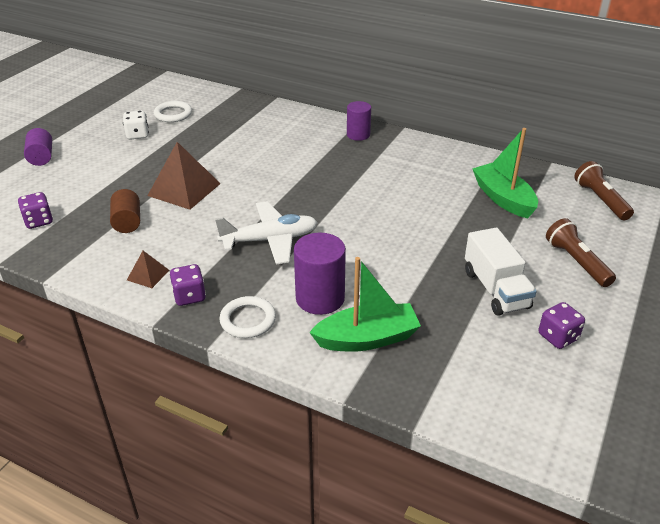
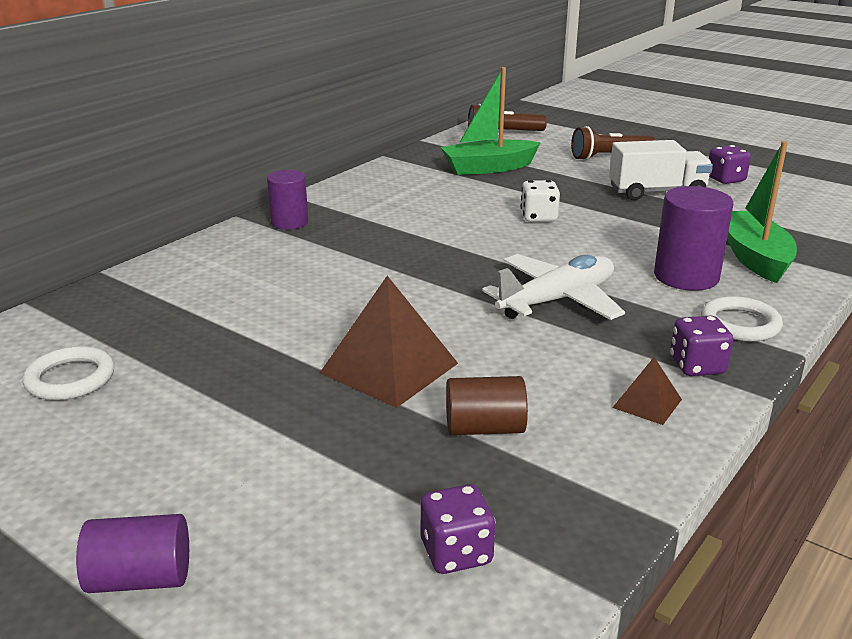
camera: 80 degrees left, 10 degrees down
white dice [123,111,149,140] -> white dice moved to [521,180,560,222]
white plane [215,201,318,265] -> white plane turned 60 degrees clockwise [482,254,625,320]

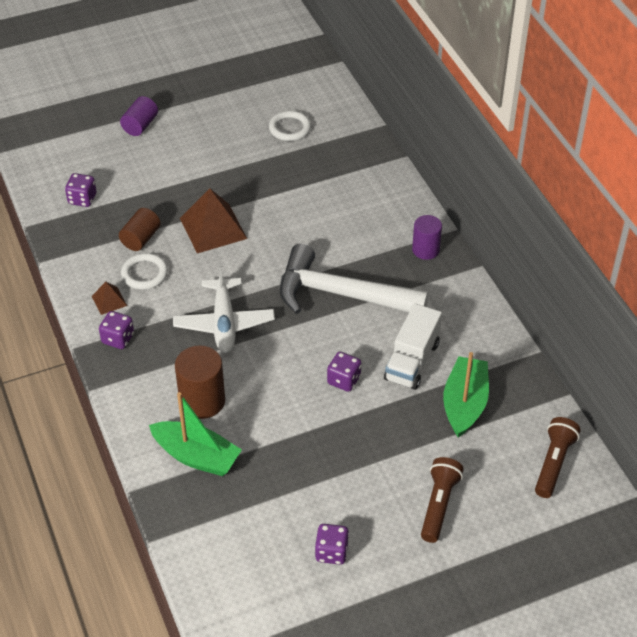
camera: 120 degrees right, 20 degrees up
white dice [521,180,560,222] -> purple dice [327,352,361,392]
white truck [609,140,713,200] -> white truck moved to [384,303,442,390]
purple cylinder [654,186,733,291] -> brown cylinder [175,345,225,419]
white ring [701,296,783,342] -> white ring moved to [121,253,168,290]
none -> white hammer [280,244,429,314]

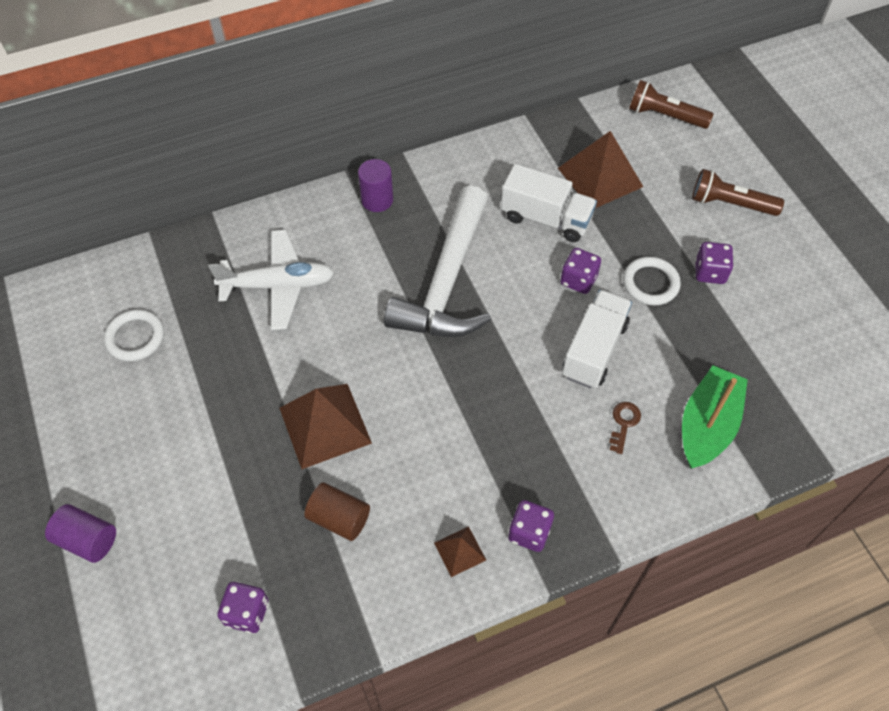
camera: 90 degrees left, 10 degrees up
white ring [121,253,168,290] -> white ring moved to [623,257,681,305]
white plane [173,262,275,353] -> white plane moved to [208,230,334,330]
brown cylinder [175,345,225,419] -> brown key [609,402,641,454]
purple dice [315,524,349,565] -> purple dice moved to [695,242,734,284]
green boat [443,352,489,437] -> brown pyramid [558,131,643,208]
none -> white truck [562,290,632,389]

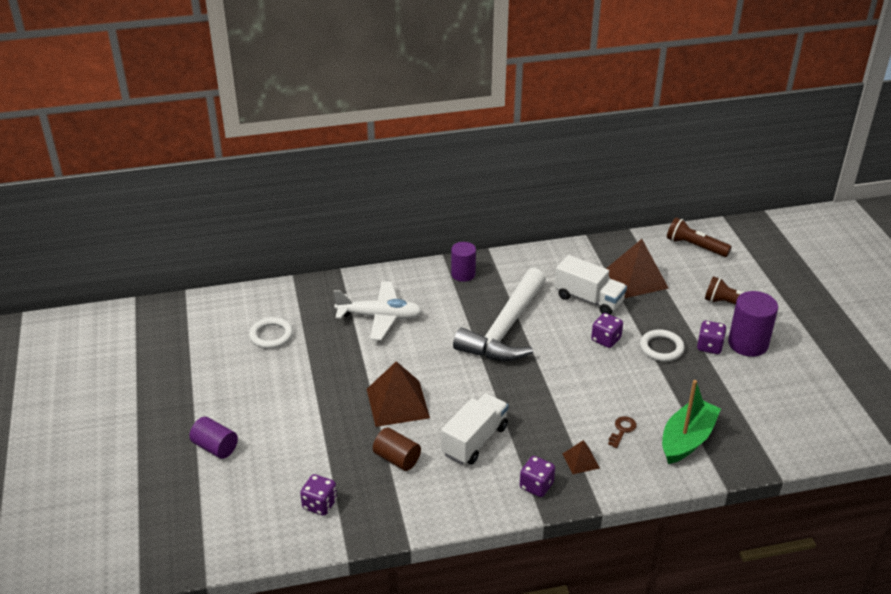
camera: 10 degrees right, 20 degrees down
brown pyramid [434,526,486,577] -> brown pyramid moved to [563,440,600,474]
white truck [562,290,632,389] -> white truck moved to [441,393,508,465]
none -> purple cylinder [728,291,778,357]

